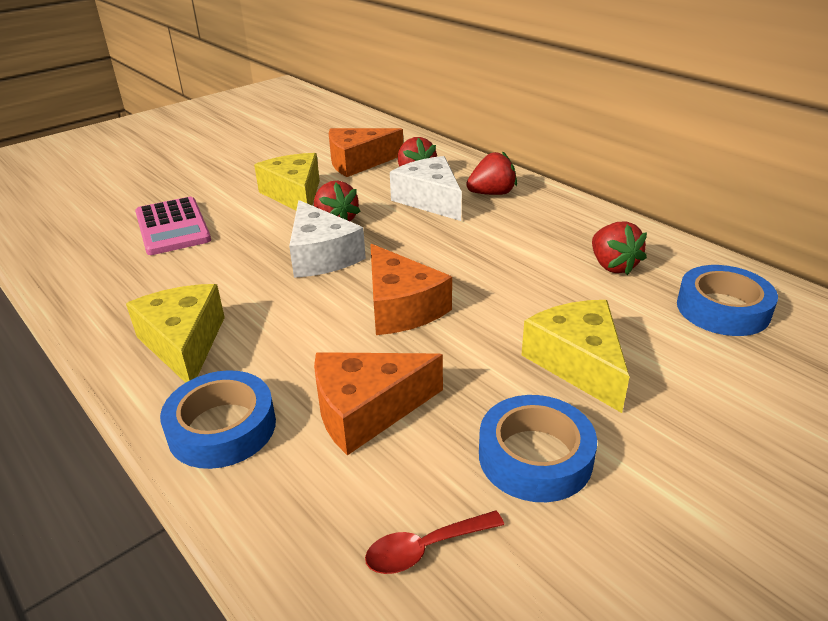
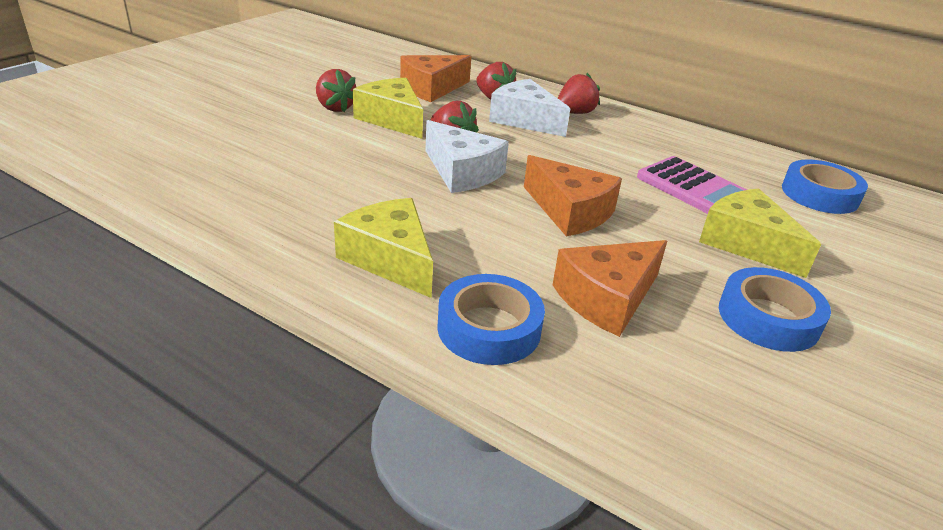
camera: 20 degrees left, 0 degrees up
pink calculator [135,197,211,255] -> pink calculator moved to [637,156,747,214]
red spoon [365,511,504,574] -> none
red strawberry [592,221,647,275] -> red strawberry moved to [316,69,356,112]

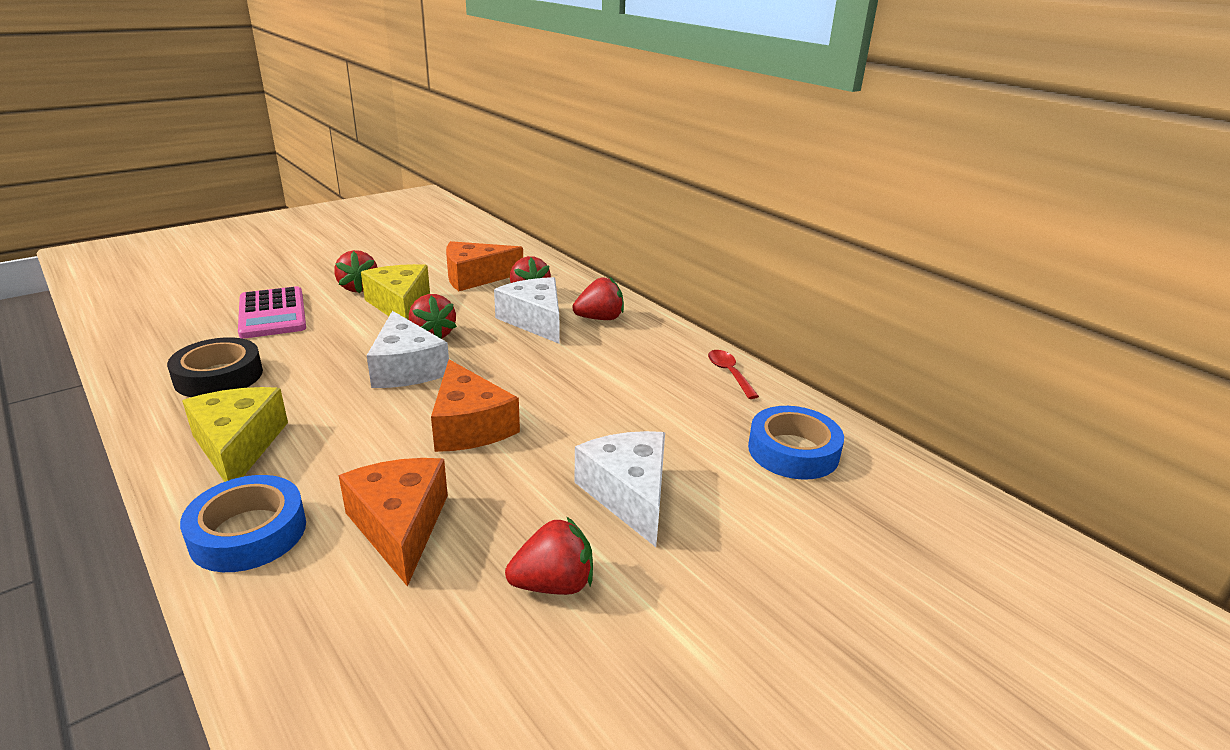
camera: 20 degrees right, 5 degrees down
orange cheese [553,240,667,337] -> orange cheese turned 90 degrees clockwise [339,458,448,587]
pink calculator [637,156,747,214] -> pink calculator moved to [238,286,306,339]
yellow cheese [699,189,821,278] -> white cheese [574,431,665,547]
blue tape [719,267,831,352] -> red strawberry [505,517,593,595]
none -> black tape [167,337,263,397]
none -> red spoon [708,350,759,399]

